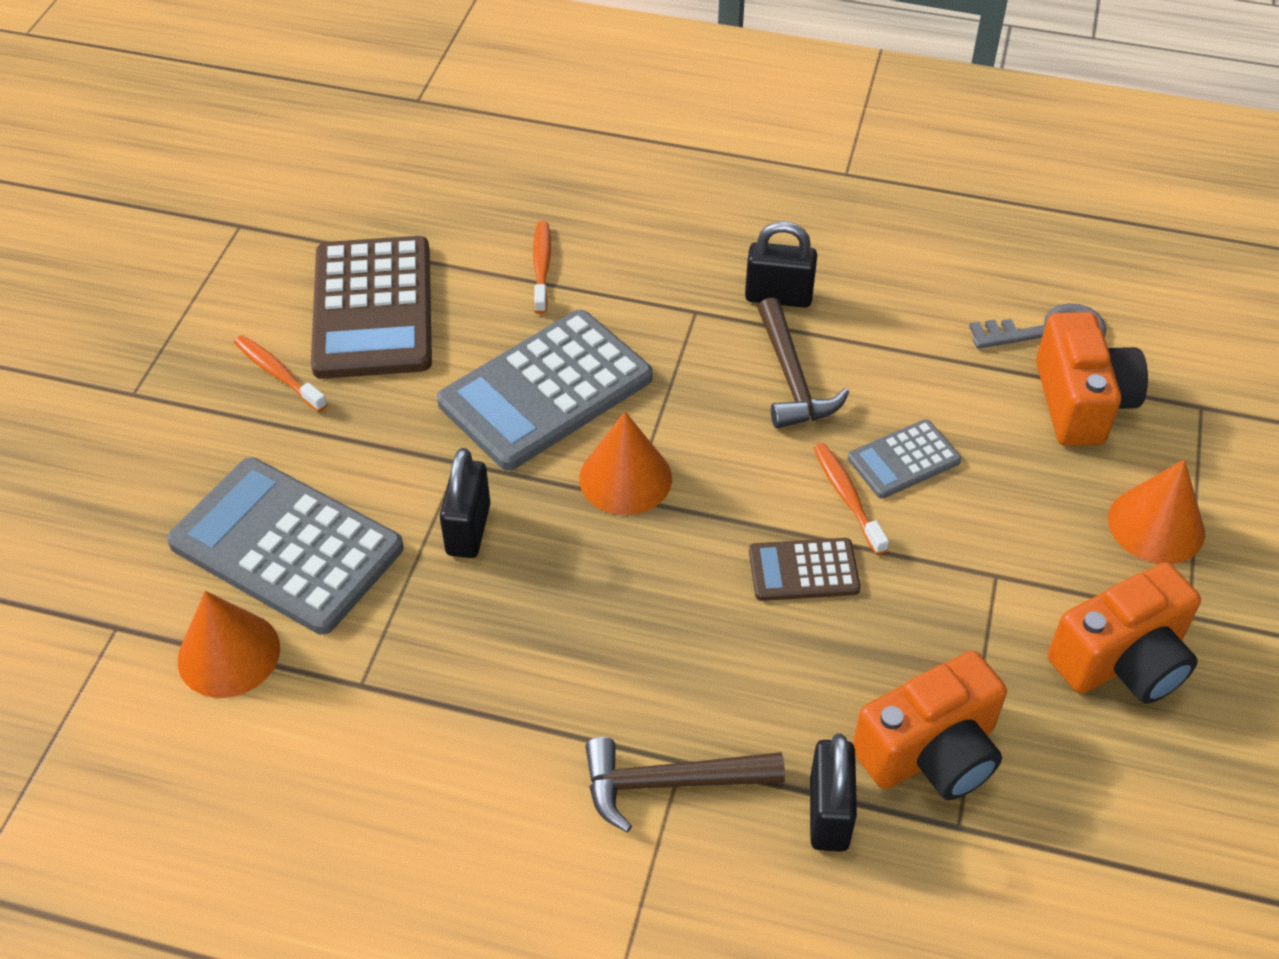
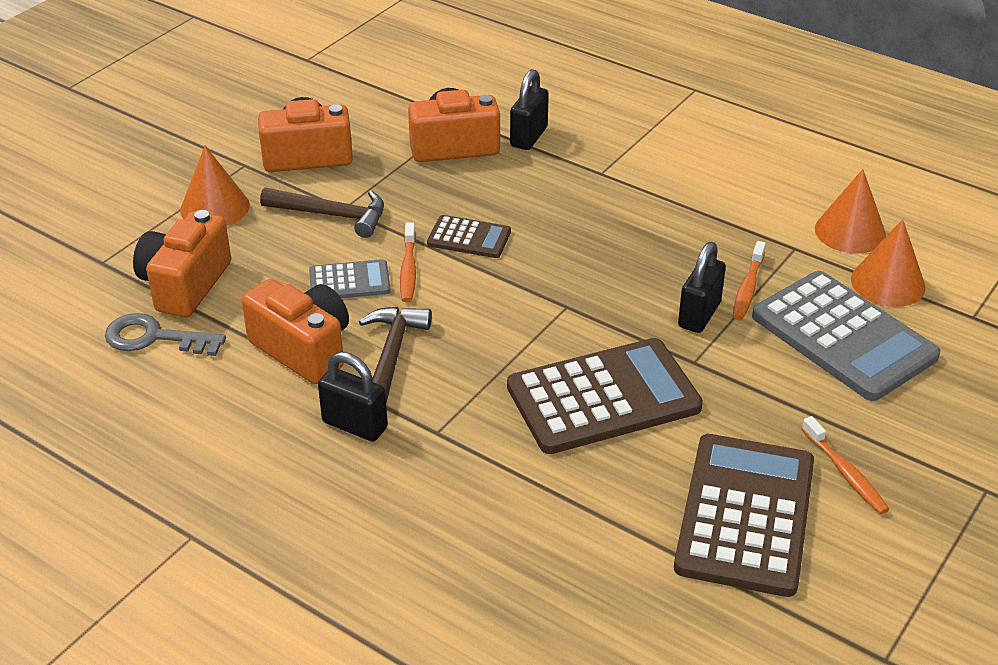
camera: 160 degrees left, 10 degrees down
grey calculator [437,310,653,471] -> brown calculator [507,338,703,454]
orange toothbrush [533,221,551,314] -> orange toothbrush moved to [733,241,766,320]
orange cone [579,412,672,515] -> orange cone moved to [815,169,886,254]
brown hammer [585,737,785,832] -> brown hammer moved to [260,188,384,238]
none -> orange camera [242,279,349,384]

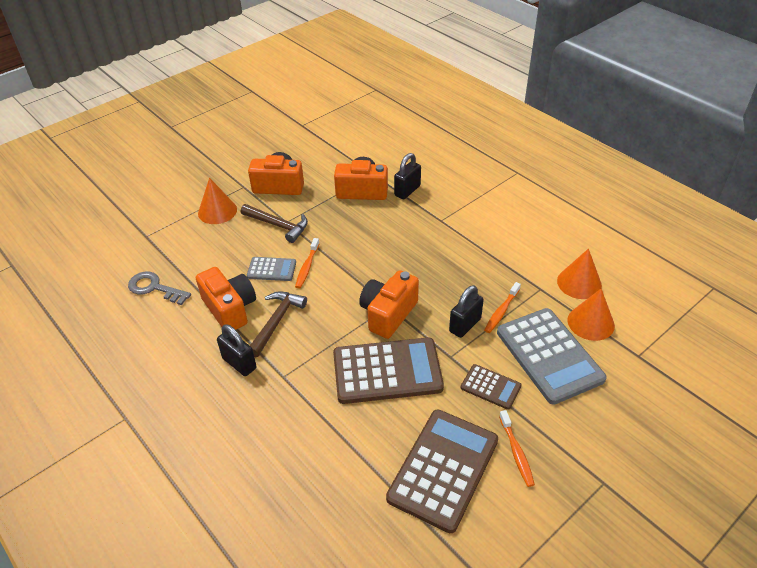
camera: 15 degrees right, 5 degrees up
orange camera [133,210,231,317] -> orange camera moved to [359,270,419,339]
brown calculator [427,215,511,258] -> brown calculator moved to [461,364,522,410]

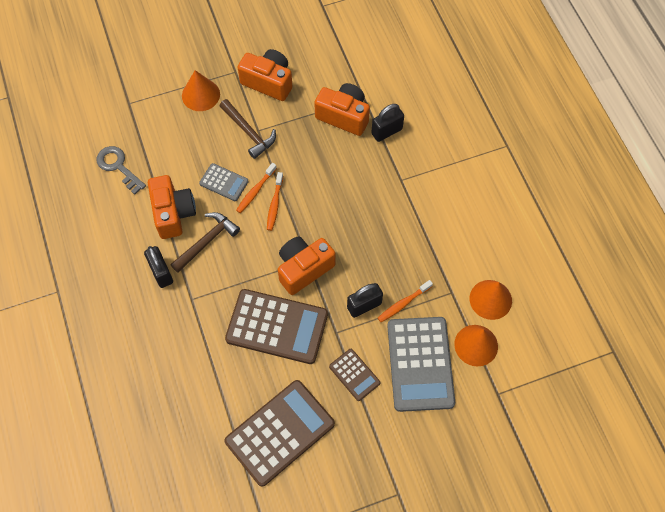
camera: 20 degrees right, 20 degrees up
orange toothbrush [499,410,535,487] -> orange toothbrush moved to [267,172,283,231]

